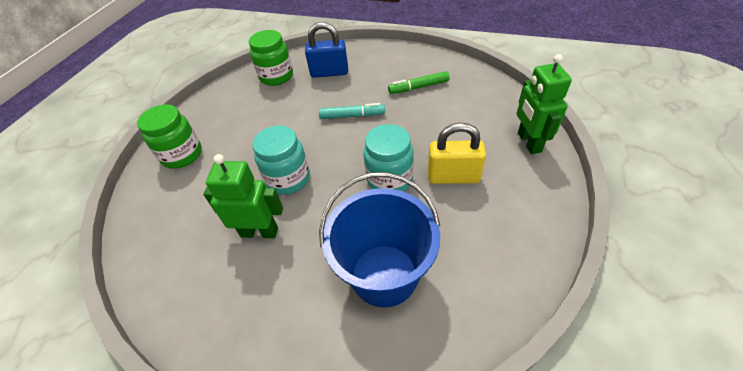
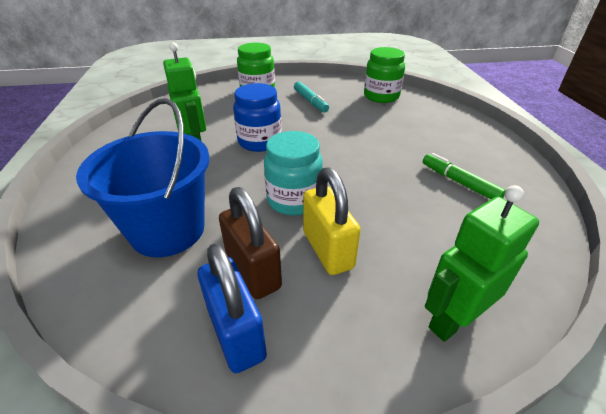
camera: 60 degrees right, 10 degrees down
turquoise jar [252,125,310,195] -> blue jar [233,83,282,152]
blue padlock [305,22,348,78] -> blue padlock moved to [197,243,267,373]
turquoise marker [319,103,385,119] -> turquoise marker moved to [294,81,329,112]
none -> brown padlock [219,187,282,299]

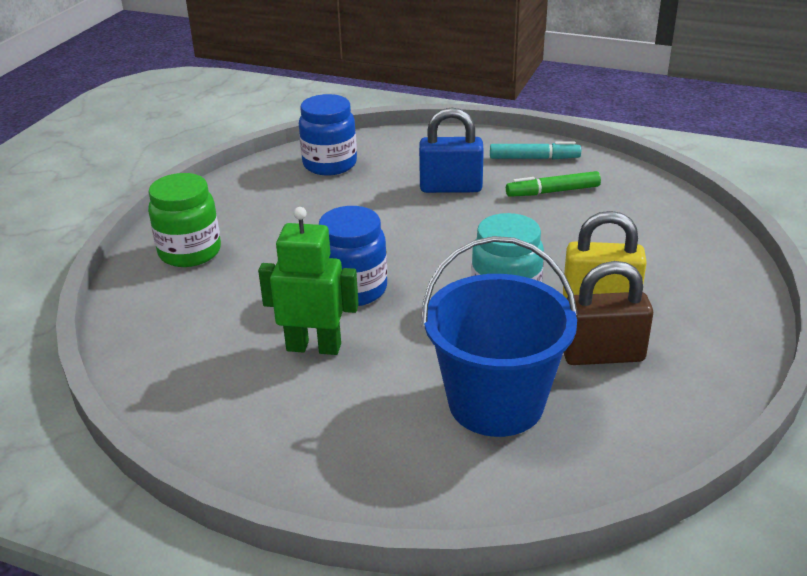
camera: 60 degrees left, 5 degrees down
blue padlock [197,243,267,373] -> blue padlock moved to [419,107,484,193]
turquoise marker [294,81,329,112] -> turquoise marker moved to [490,141,581,160]
green jar [364,47,405,103] -> blue jar [299,94,357,175]
green robot [425,185,539,342] -> none

